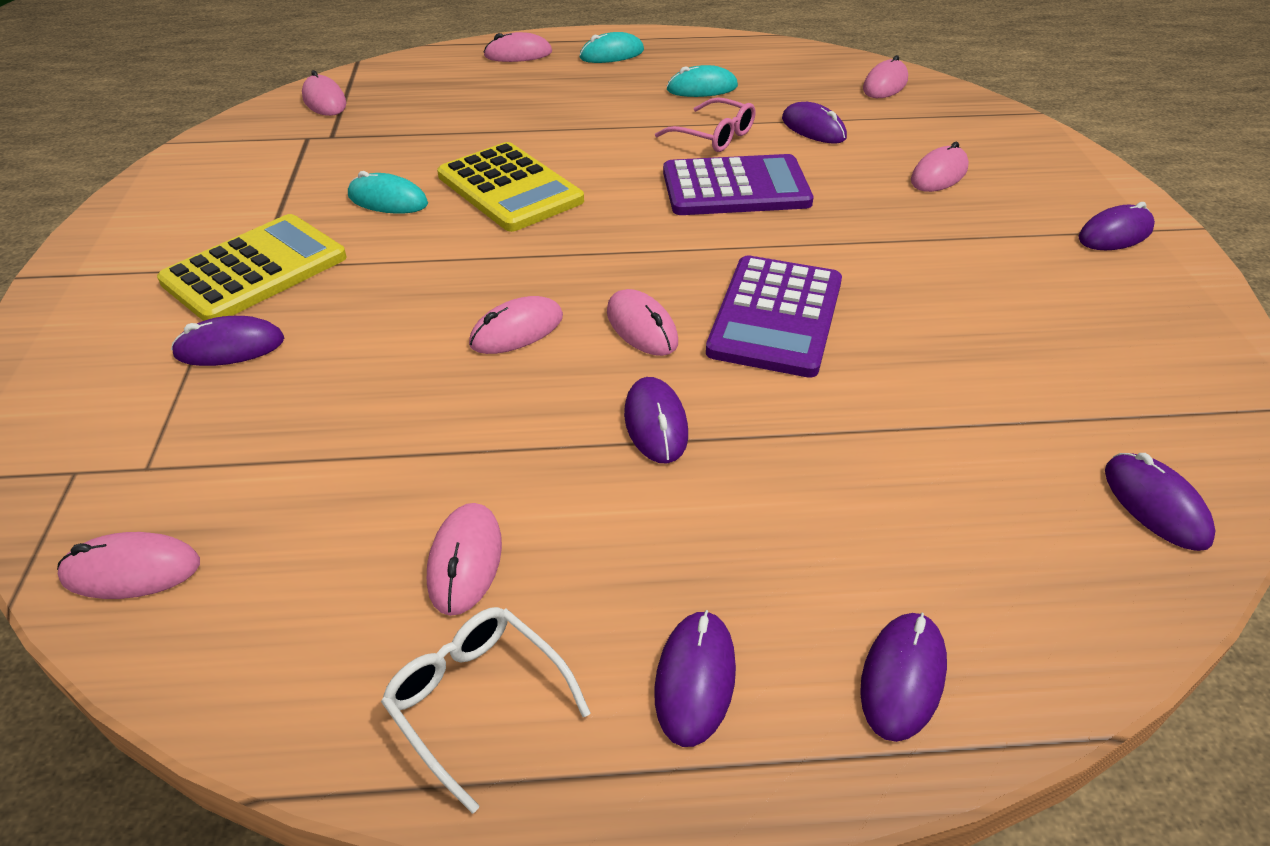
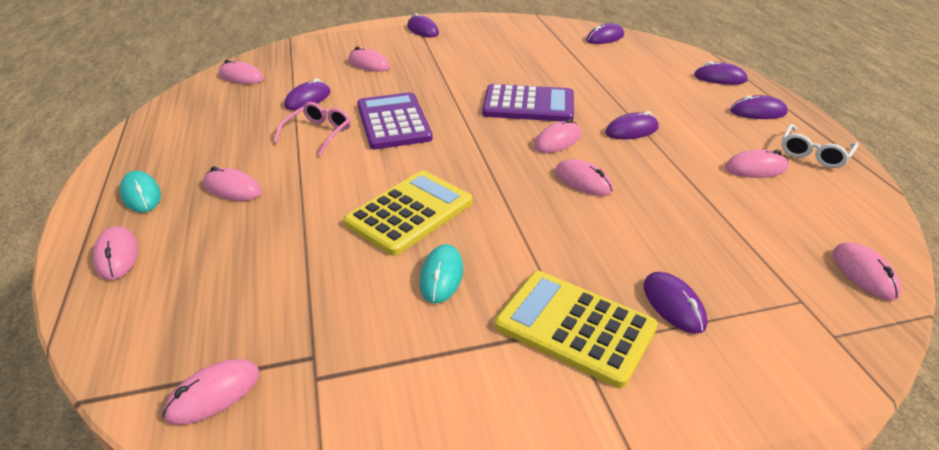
camera: 100 degrees left, 5 degrees down
turquoise mouse [667,65,738,97] -> none
none -> pink mouse [203,166,261,201]

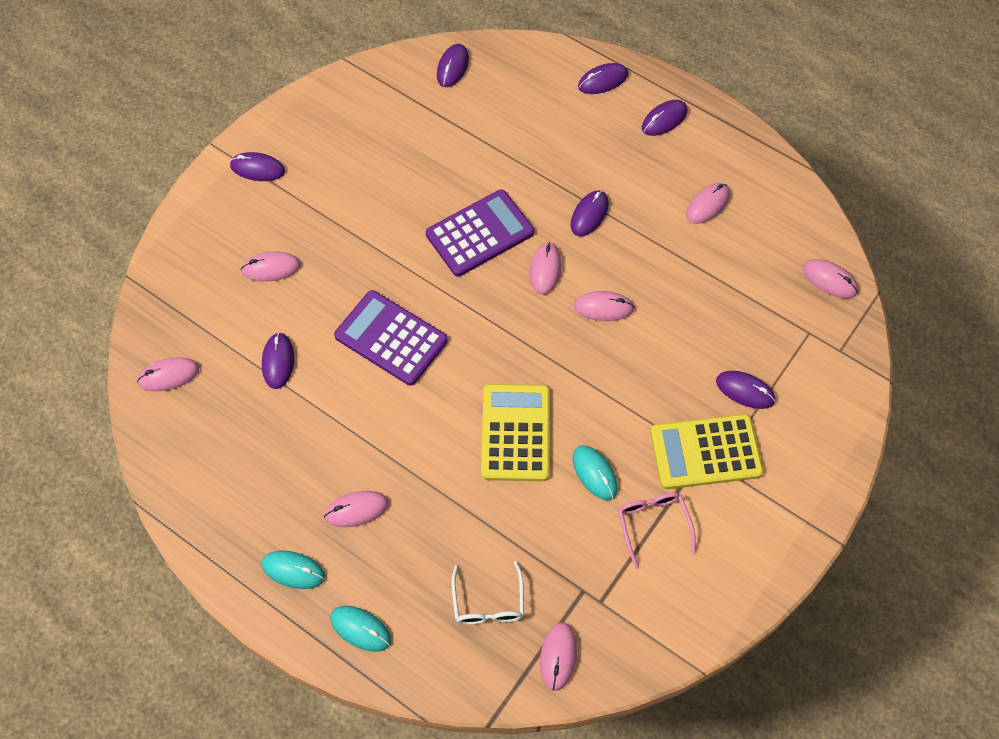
camera: 40 degrees left, 25 degrees up
pink mouse [93,226,138,280] -> turquoise mouse [330,606,391,652]
pink glasses [273,102,351,156] -> pink glasses moved to [618,492,696,568]
white glasses [782,124,859,168] -> white glasses moved to [451,561,524,625]

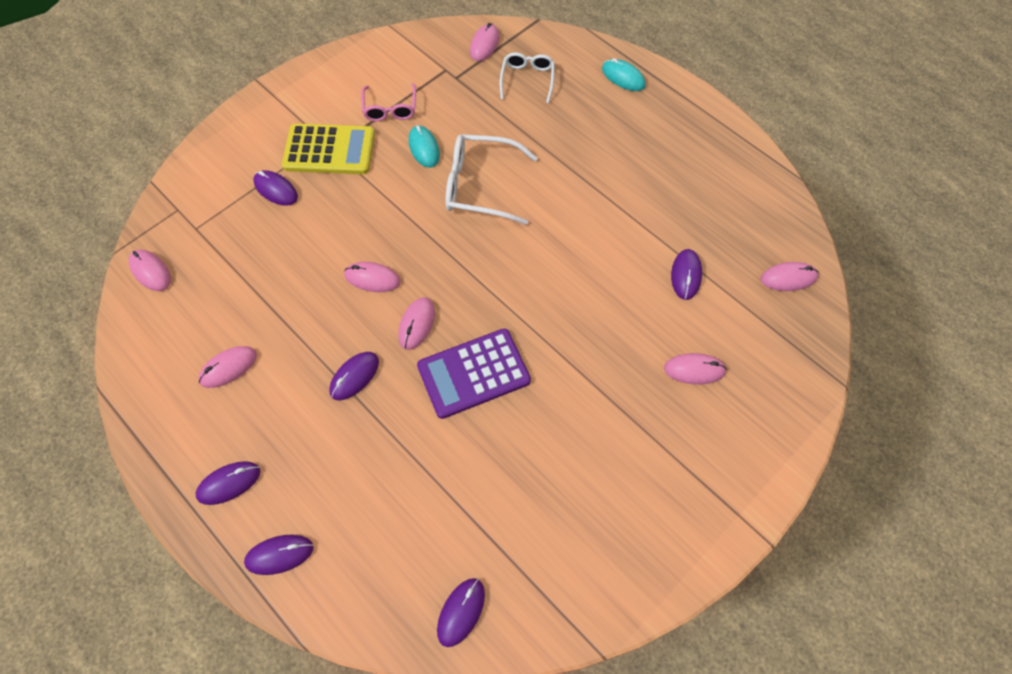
camera: 170 degrees left, 0 degrees up
purple mouse [230,152,285,181] -> none
turquoise mouse [261,551,325,589] -> none
pink mouse [324,491,389,527] -> none
purple calculator [334,290,448,386] -> none
yellow calculator [481,384,550,481] -> white glasses [445,134,538,225]

